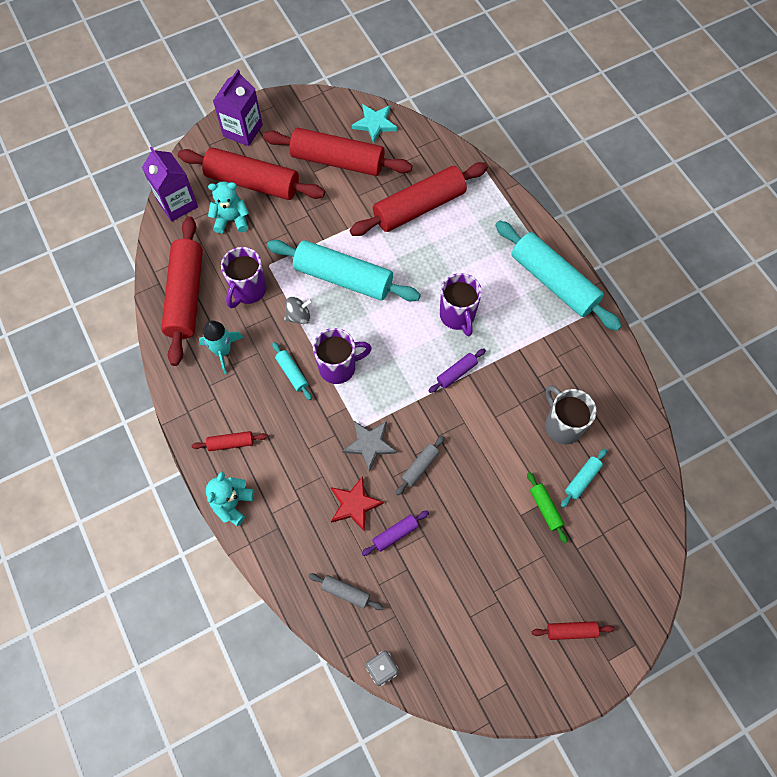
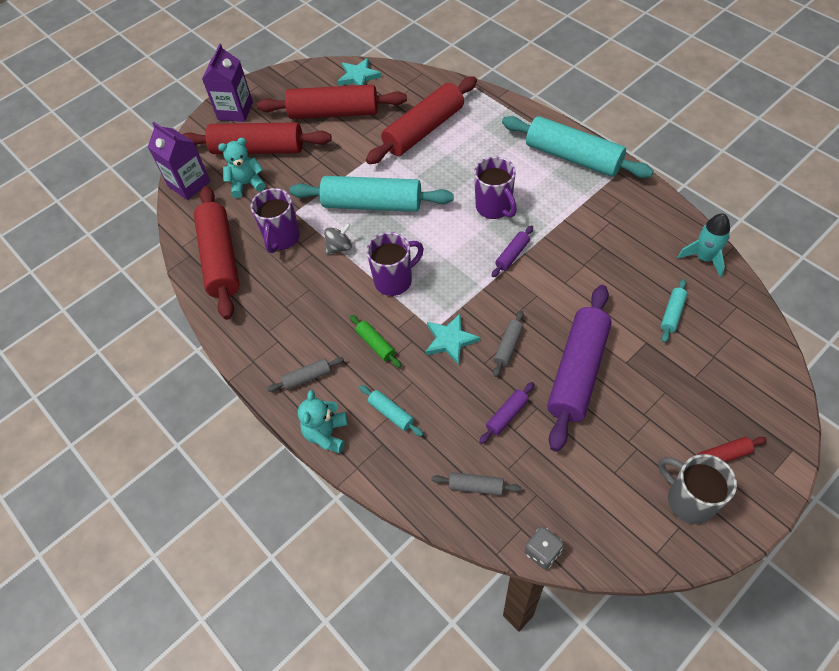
camera: 10 degrees left, 10 degrees down
red rolling pin [192,431,268,451] -> grey rolling pin [267,357,344,392]
turquoise rocket [199,321,244,374] -> turquoise rocket moved to [677,214,730,277]
turquoise rolling pin [272,342,312,400] -> turquoise rolling pin moved to [359,385,423,436]
red star [331,476,384,532] -> none
grey star [343,421,397,472] -> turquoise star [425,314,480,365]
green rolling pin [527,472,567,543] -> green rolling pin moved to [350,315,401,368]
grey mug [545,385,597,444] -> grey mug moved to [658,454,737,524]
none -> purple rolling pin [547,285,612,452]

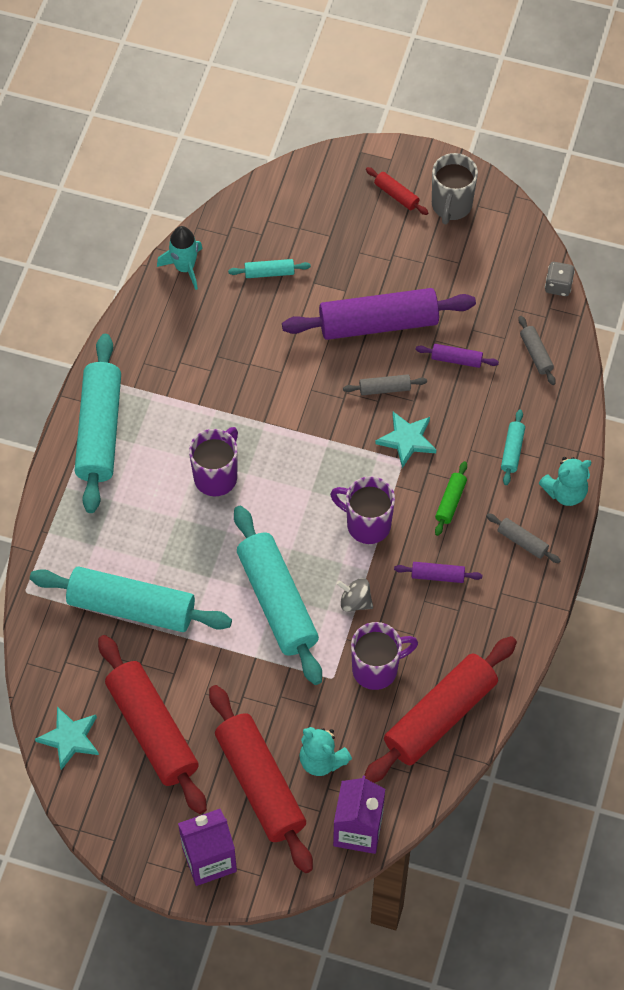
camera: 125 degrees left, 5 degrees up
red rolling pin [366,76,477,164] -> turquoise rolling pin [30,566,232,632]
purple rolling pin [491,225,533,277] -> purple rolling pin moved to [394,562,482,583]

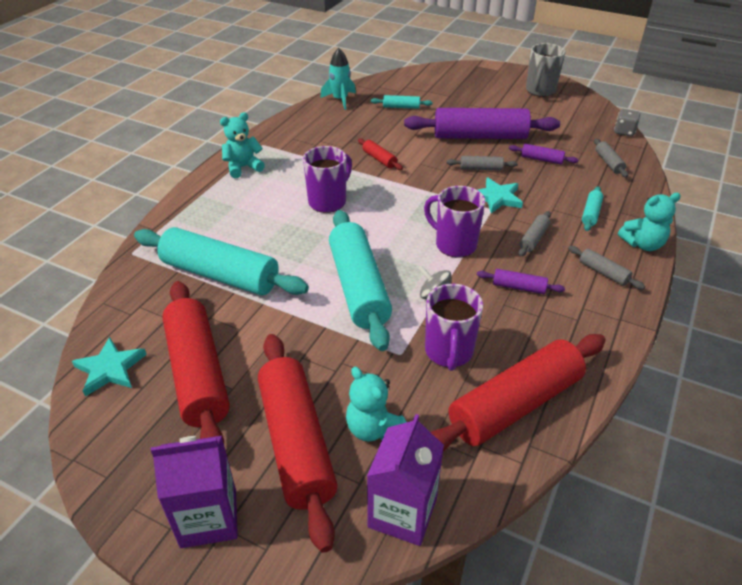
camera: 10 degrees right, 20 degrees down
turquoise rolling pin [75,334,121,513] -> turquoise teddy bear [220,112,265,178]
purple mug [351,622,418,690] -> purple mug turned 105 degrees clockwise [425,284,483,371]
red rolling pin [366,167,429,215] -> red rolling pin moved to [358,138,403,170]
green rolling pin [435,461,467,536] -> grey rolling pin [519,211,551,257]

